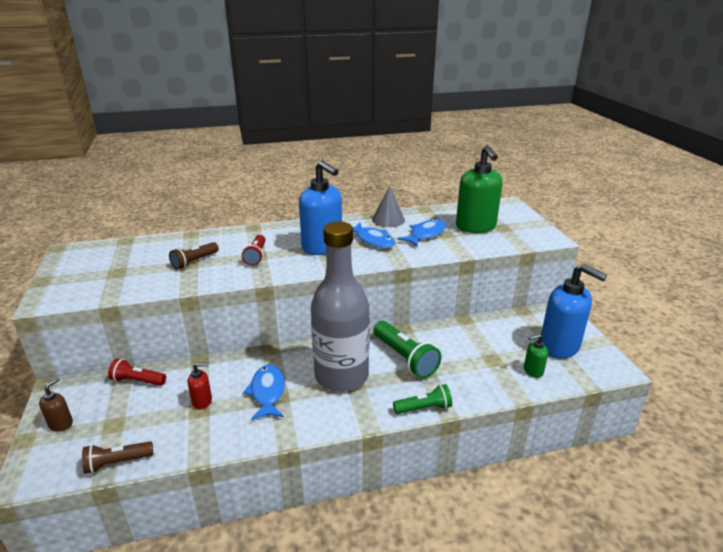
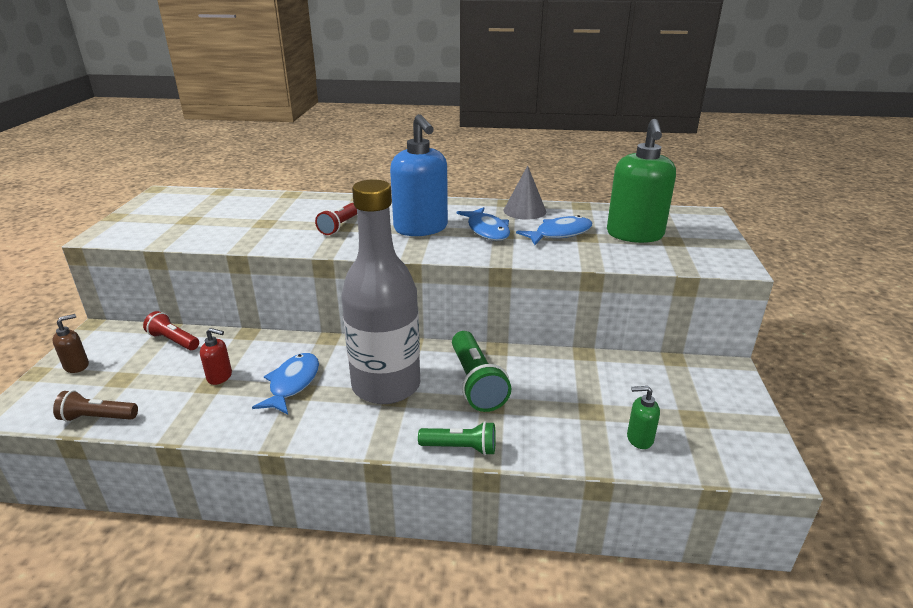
camera: 20 degrees right, 0 degrees up
brown flashlight [169,242,219,270] -> none
blue soap dispenser [541,264,607,358] -> none

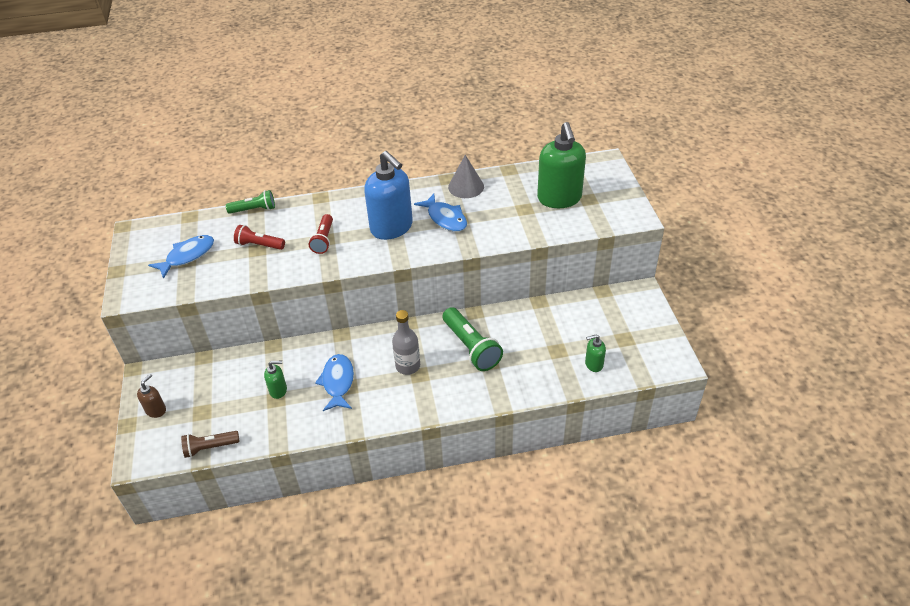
camera: 15 degrees left, 15 degrees up
red flashlight [143,311,199,350] -> red flashlight moved to [234,225,285,250]
red soap dispenser [200,328,232,385] -> green soap dispenser [264,361,287,399]
grey bottle [341,179,420,404] -> grey bottle [392,310,420,375], size x0.48
green flashlight [418,421,496,455] -> green flashlight moved to [226,190,275,214]
blue fish [516,215,592,245] -> blue fish moved to [148,235,214,279]

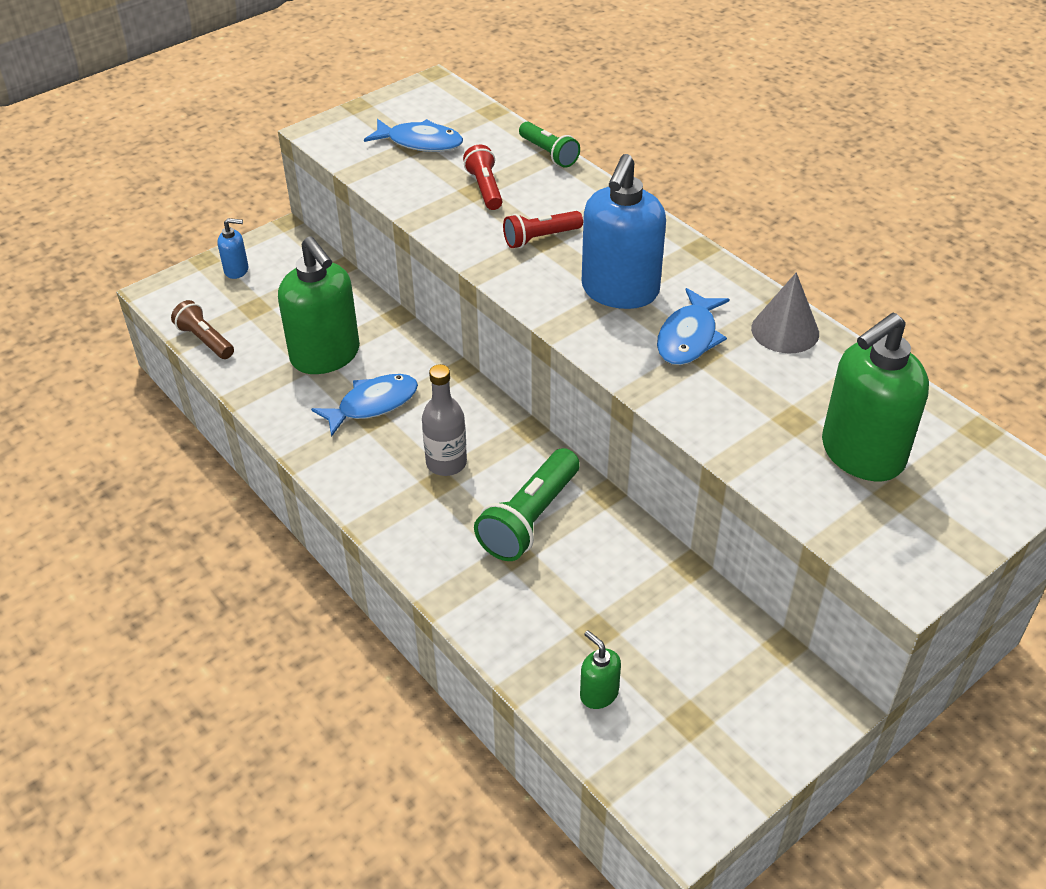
camera: 60 degrees right, 0 degrees up
brown soap dispenser [137,374,166,418] -> blue soap dispenser [217,218,248,279]
green soap dispenser [264,361,287,399] -> green soap dispenser [278,236,360,374], size x2.20

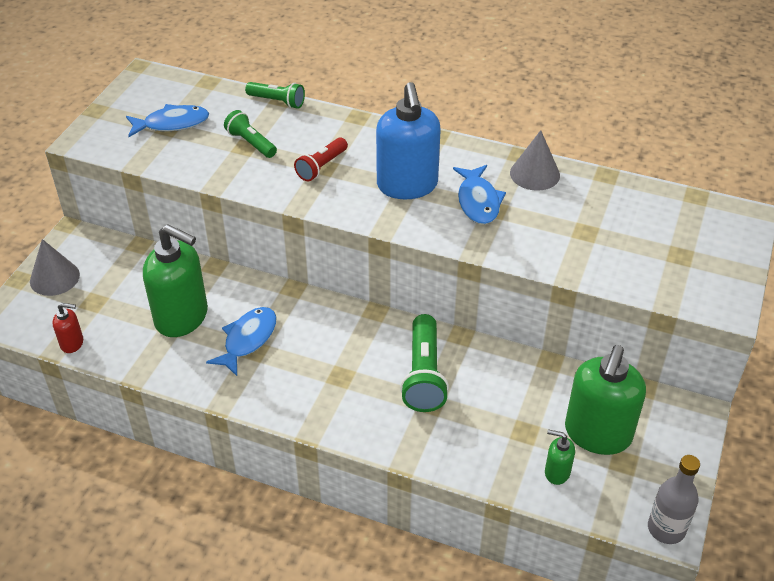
camera: 30 degrees left, 0 degrees up
brown flashlight [171,300,234,359] -> red soap dispenser [53,303,83,353]
blue soap dispenser [217,218,248,279] -> grey cone [30,239,80,296]
grey bottle [422,364,467,476] -> grey bottle moved to [648,455,700,544]
red flashlight [463,145,502,210] -> green flashlight [224,110,277,158]
green soap dispenser [822,313,929,481] -> green soap dispenser moved to [565,345,646,455]

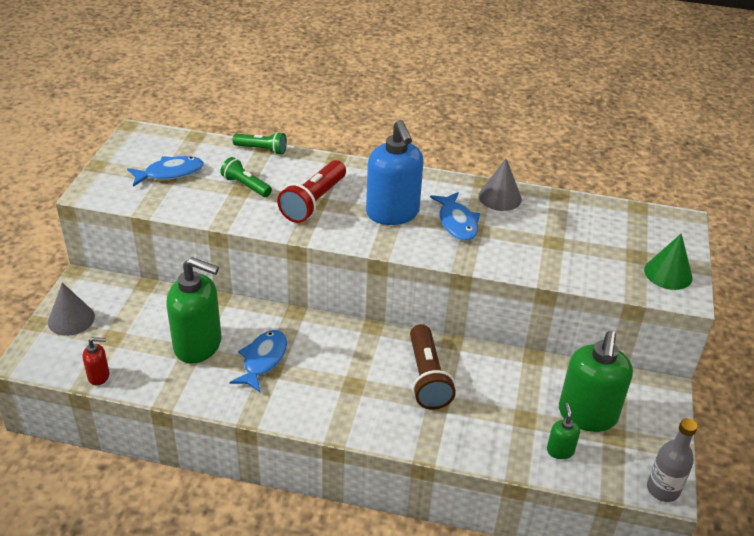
camera: 10 degrees left, 5 degrees down
red flashlight [294,137,348,181] -> red flashlight [277,160,346,223], size x1.60
green flashlight [400,314,449,412] -> brown flashlight [410,324,456,410]
green soap dispenser [545,429,575,485] -> green soap dispenser turned 75 degrees clockwise [547,403,580,459]
none -> green cone [644,233,693,290]

